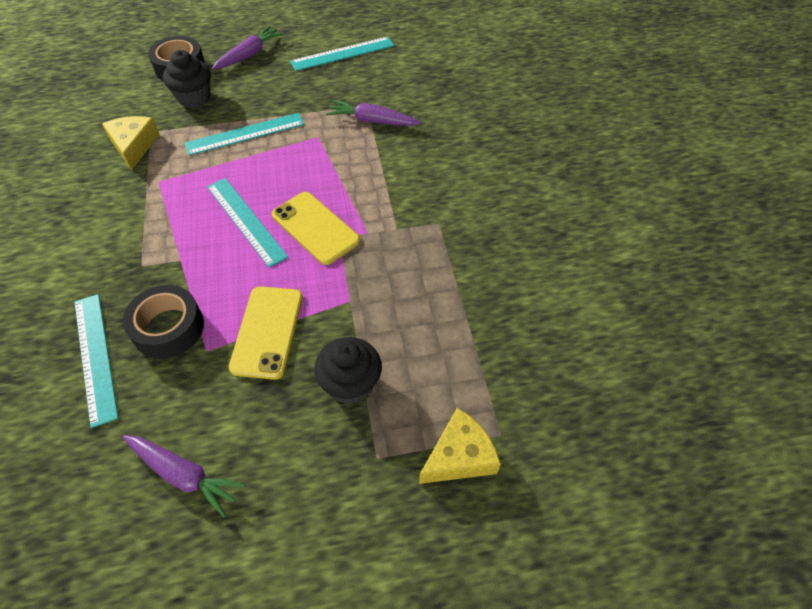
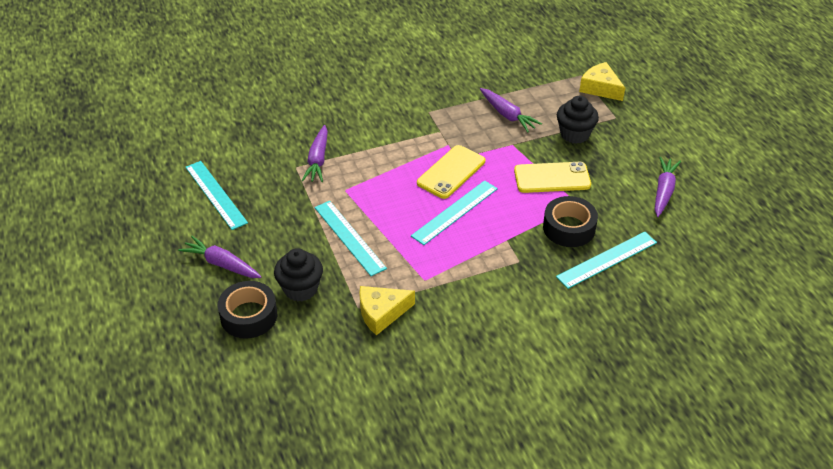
camera: 100 degrees left, 10 degrees down
none -> purple carrot [480,88,542,132]

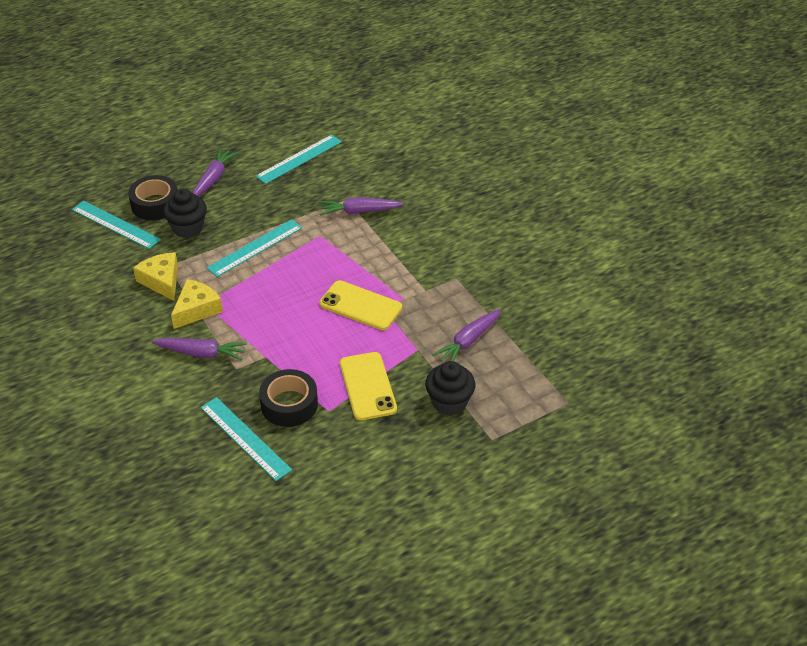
camera: 80 degrees right, 0 degrees up
turquoise ruler [411,180,498,245] -> turquoise ruler moved to [72,201,161,249]
yellow cheese [579,62,625,101] -> yellow cheese moved to [171,279,223,329]
purple carrot [655,157,681,217] -> purple carrot moved to [152,338,247,360]

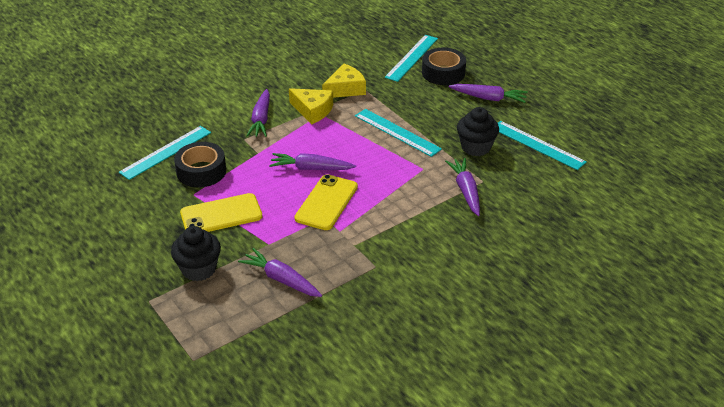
camera: 85 degrees right, 5 degrees down
black cupcake [163,189,207,238] -> black cupcake moved to [457,107,499,156]
none -> purple carrot [269,153,356,170]

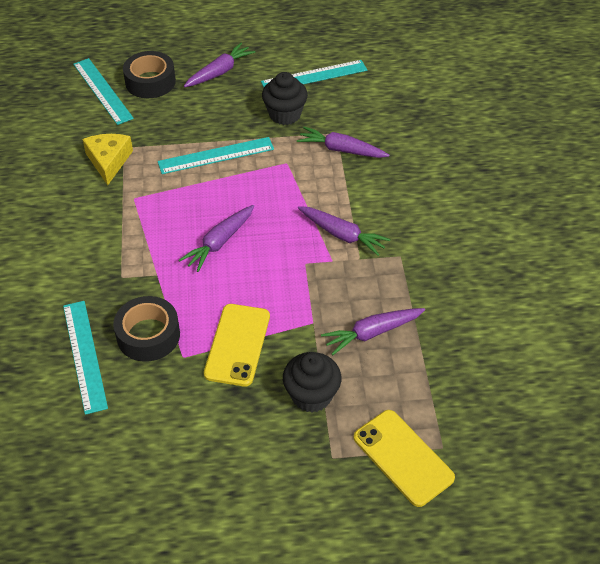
camera: 60 degrees left, 10 degrees up
purple carrot [246,89,270,137] -> purple carrot moved to [298,206,390,256]
yellow cheese [289,88,333,125] -> none
yellow phone [294,174,358,230] -> yellow phone moved to [354,410,455,507]

